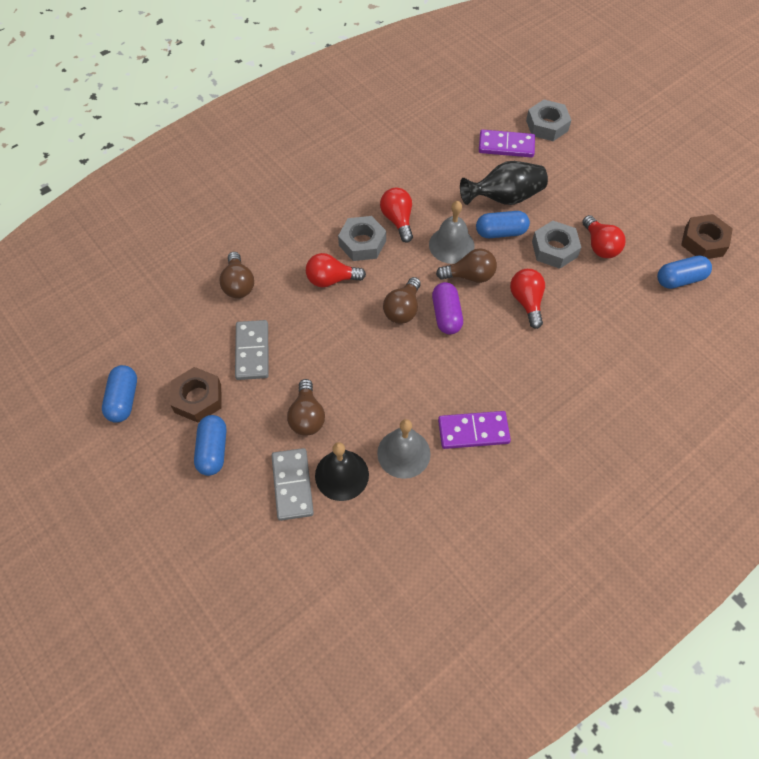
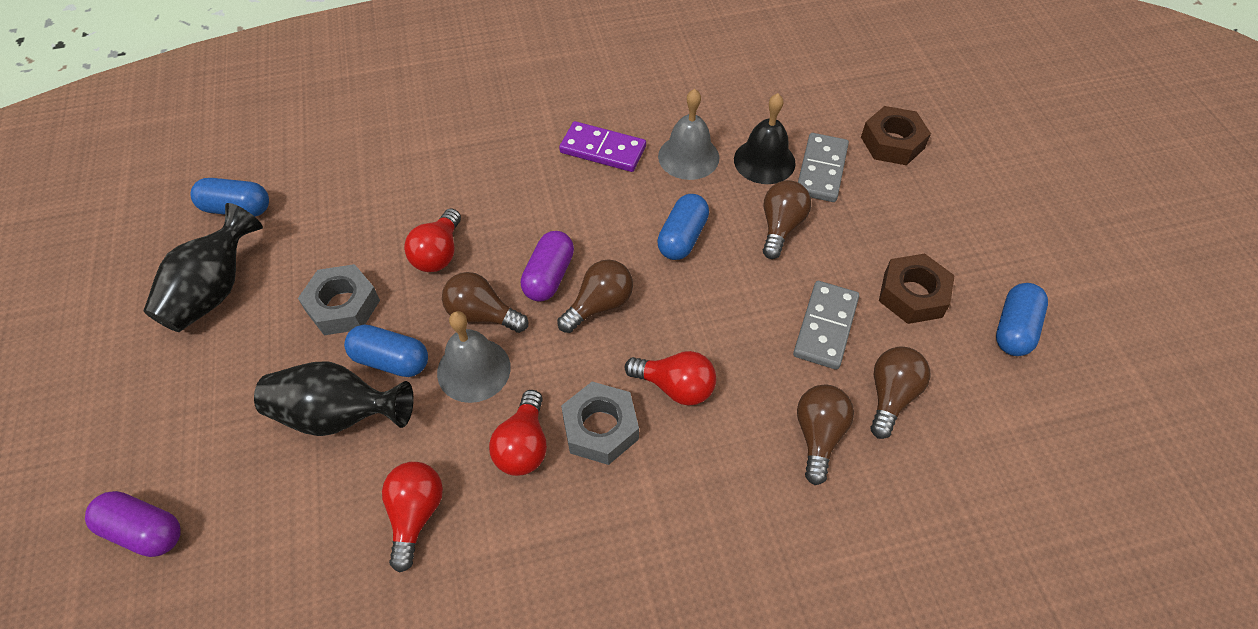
camera: 155 degrees left, 5 degrees down
blue capsule [194,415,226,476] -> blue capsule moved to [657,194,709,260]
purple domino [479,130,535,158] -> none
grey nut [526,100,571,141] -> purple capsule [85,491,181,557]
red light bulb [582,215,626,258] -> red light bulb moved to [382,462,443,573]
brown nut [681,214,733,259] -> brown nut moved to [861,106,931,165]
none -> black vase [143,203,263,332]
none -> brown light bulb [871,347,930,439]

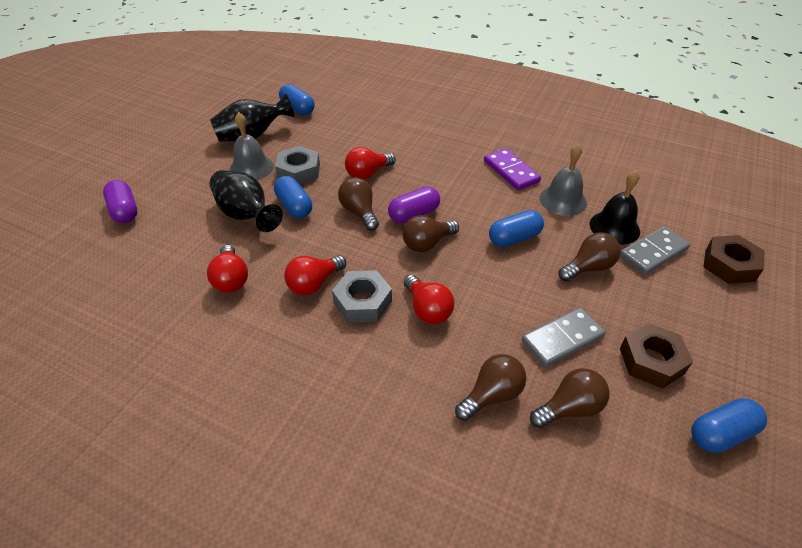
camera: 40 degrees right, 10 degrees down
red light bulb [382,462,443,573] -> red light bulb turned 120 degrees clockwise [207,245,248,293]
grey bell [437,311,511,403] -> grey bell moved to [229,112,274,180]
brown light bulb [557,259,633,333] -> brown light bulb turned 150 degrees clockwise [402,215,459,252]

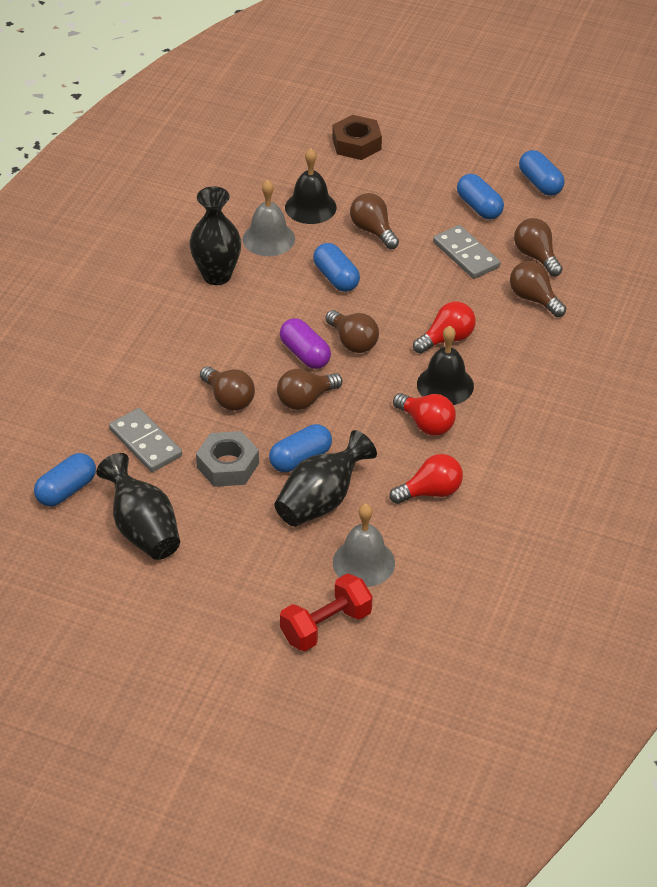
camera: 95 degrees left, 0 degrees up
purple capsule [103,180,137,223] -> red dumbbell [280,573,373,651]
grey bell [229,112,274,180] -> grey bell moved to [333,504,395,587]
grey nut [332,270,392,323] -> black bell [417,326,474,405]
red light bulb [345,147,396,179] -> brown light bulb [200,366,255,411]
purple domino [484,148,541,190] -> black vase [190,186,241,285]
grey domino [620,226,690,275] -> grey domino moved to [109,408,182,472]
brown nut [620,323,693,389] -> blue capsule [457,174,504,220]

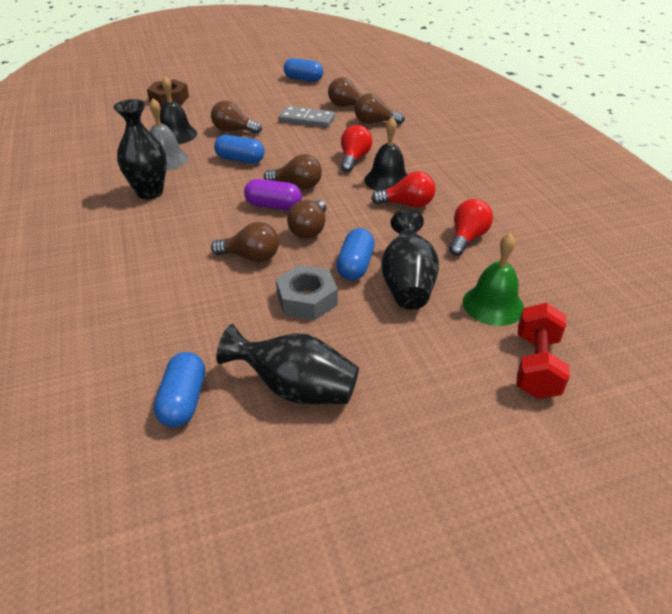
camera: 40 degrees left, 5 degrees down
grey domino [109,408,182,472] -> none
grey bell [333,504,395,587] -> green bell [463,233,524,326]
blue capsule [457,174,504,220] -> none

